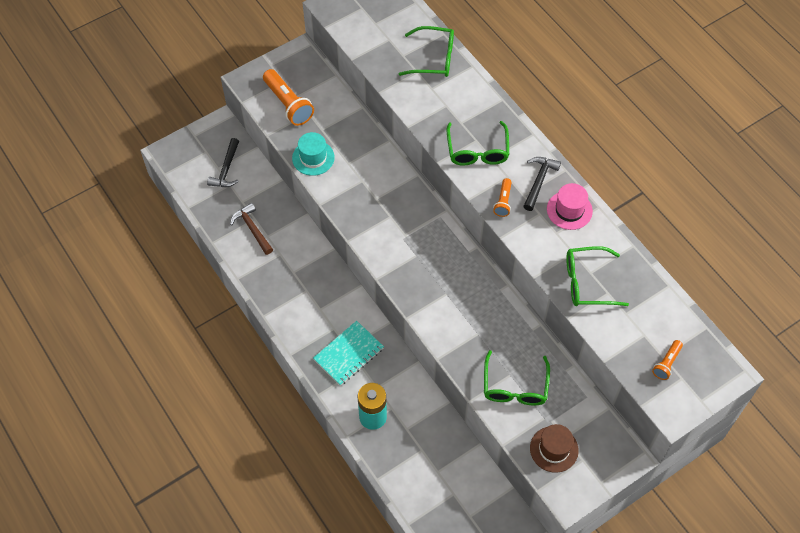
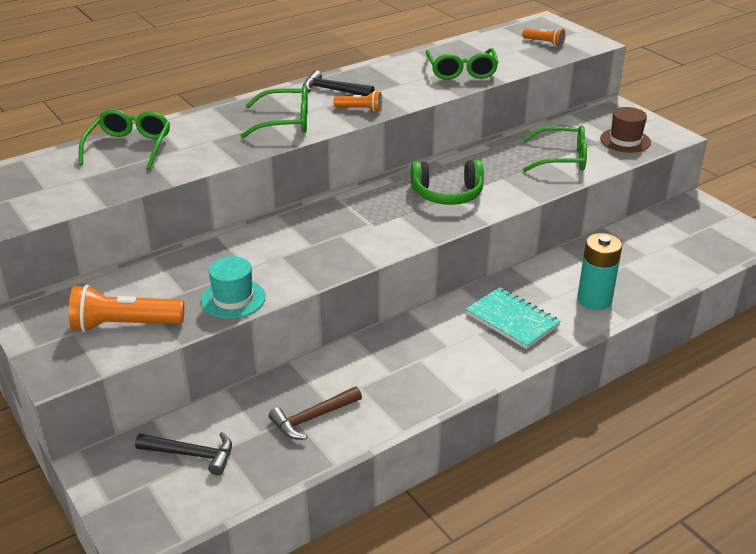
camera: 90 degrees left, 25 degrees down
orange flashlight [263,69,314,126] -> orange flashlight turned 150 degrees counterclockwise [69,285,184,332]
pink hat [547,183,593,230] -> none
none -> green headphones [411,160,484,205]

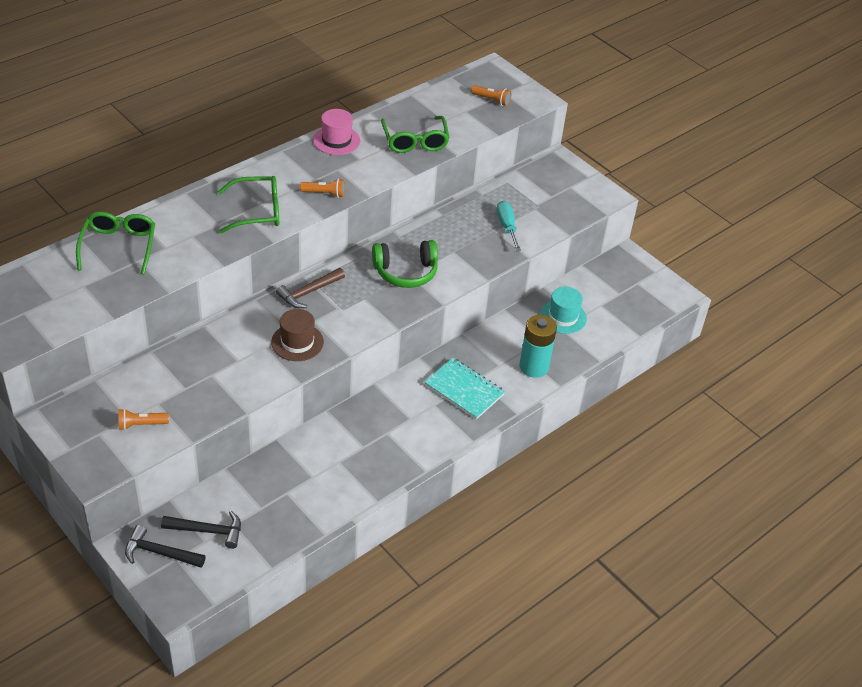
camera: 10 degrees left, 10 degrees up
orange flashlight [69,285,184,332] -> orange flashlight [118,409,169,430], size x0.54
turquoise hat [201,256,266,319] -> turquoise hat moved to [540,287,587,334]
brown hammer [269,386,362,439] -> brown hammer moved to [276,268,345,308]
black hammer [303,70,375,96] -> black hammer moved to [125,525,206,568]
green glasses [522,125,587,172] -> turquoise screwdriver [497,201,521,251]
brown hat [600,107,651,153] -> brown hat moved to [271,309,324,361]
none -> pink hat [313,109,360,155]

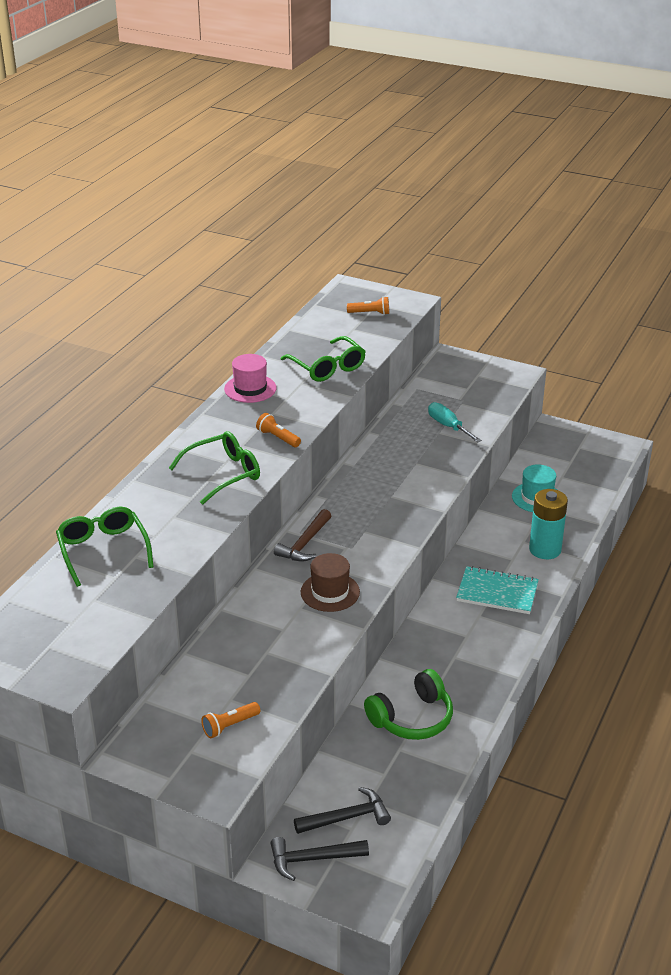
camera: 20 degrees left, 10 degrees down
orange flashlight [300,179,345,198] -> orange flashlight turned 120 degrees counterclockwise [256,413,301,447]
green headphones [372,240,438,288] -> green headphones moved to [364,669,453,740]

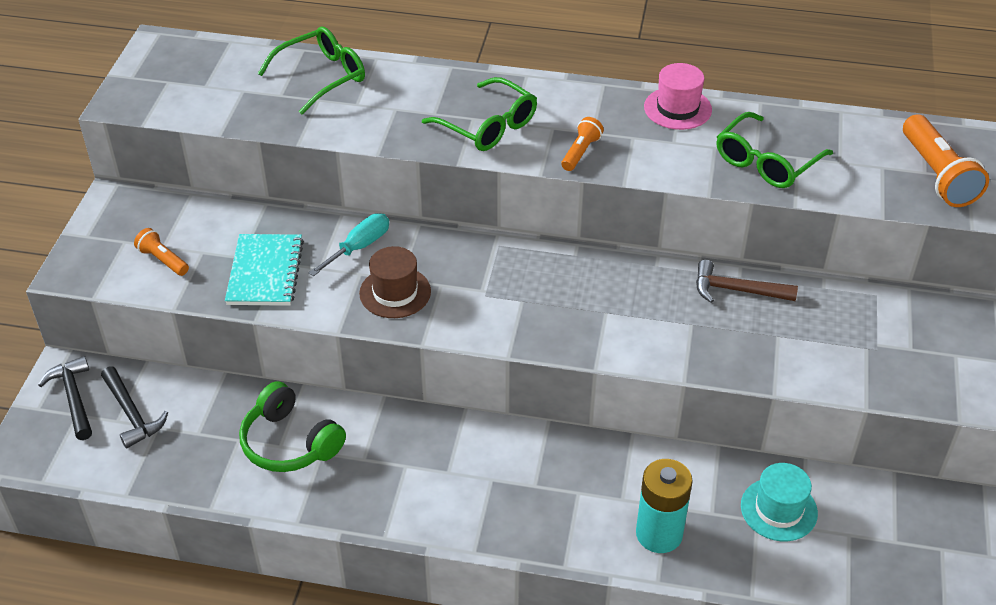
camera: 75 degrees right, 10 degrees up
brown hammer [274,509,331,561] -> brown hammer moved to [696,260,798,303]
orange flashlight [347,297,389,315] -> orange flashlight [903,114,989,207], size x1.85
turquoise screwdriver [428,402,482,442] -> turquoise screwdriver moved to [308,213,389,276]
turquoise notebook [456,566,539,614] -> turquoise notebook moved to [225,234,304,306]

